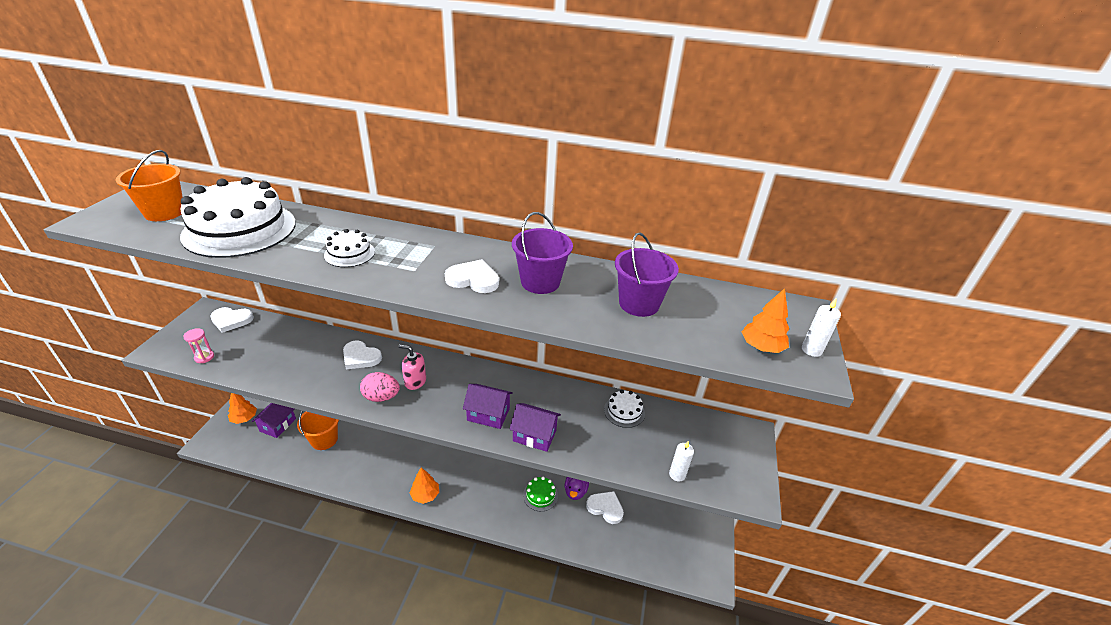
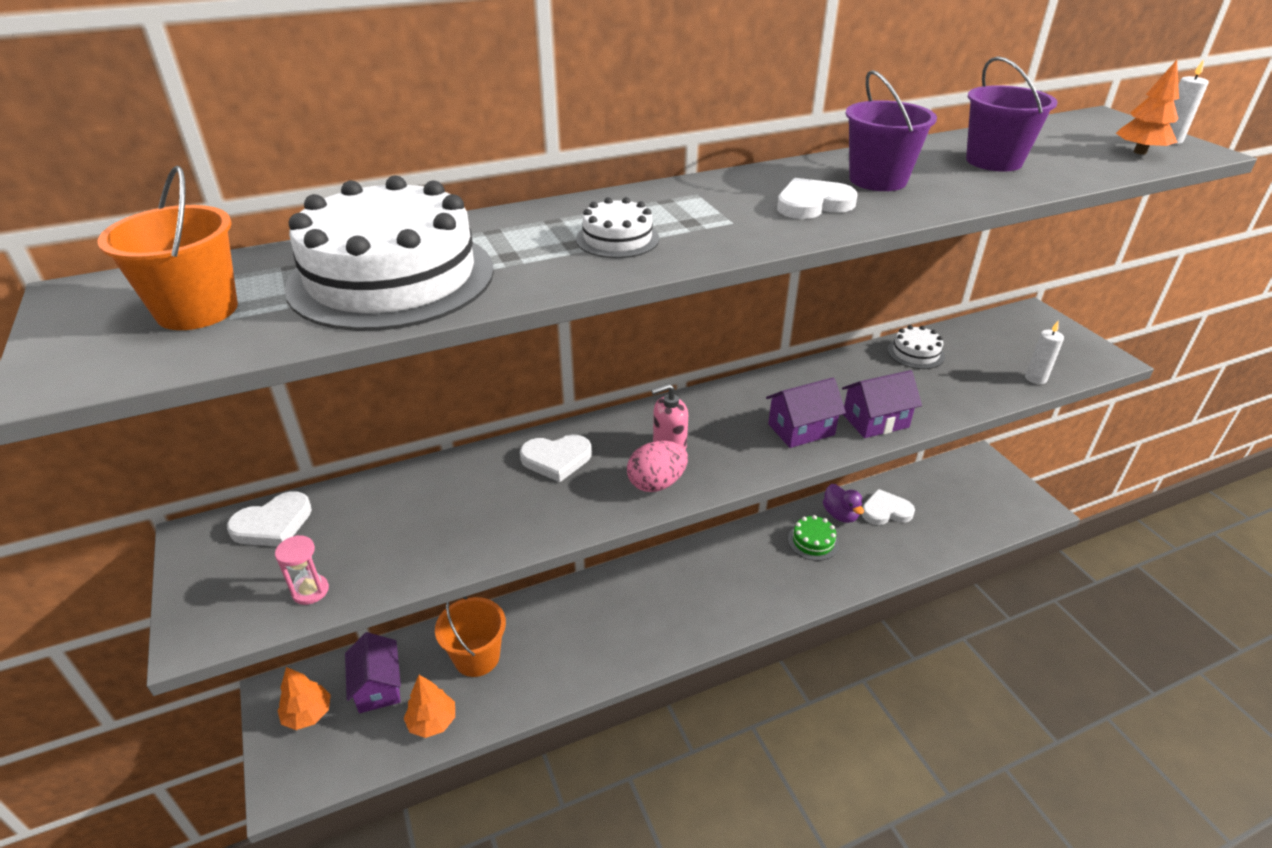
camera: 35 degrees left, 0 degrees up
orange tree [410,468,439,504] -> orange tree moved to [404,675,455,738]

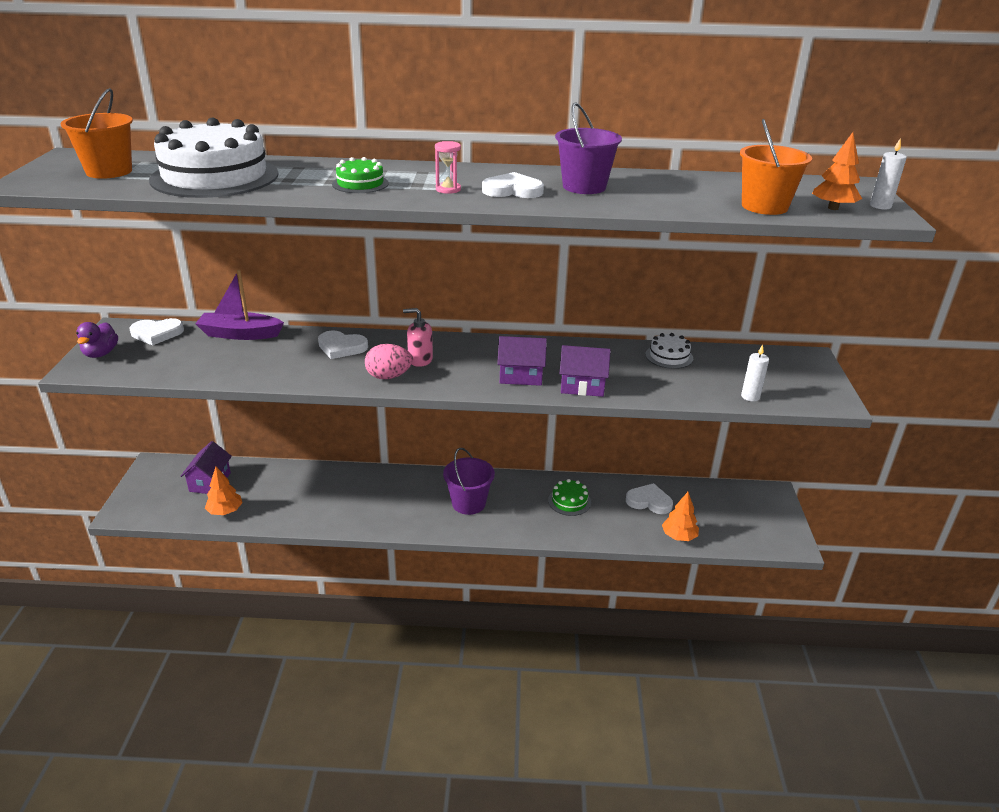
camera: 25 degrees right, 5 degrees down
pink hourglass [275,535,329,605] -> pink hourglass moved to [435,141,461,194]
orange tree [277,667,331,730] -> orange tree moved to [662,492,699,541]
orange bucket [435,597,506,677] -> orange bucket moved to [740,119,812,215]
white cake [576,197,660,258] -> green cake [332,157,389,193]
purple duck [823,484,864,523] -> purple duck moved to [76,322,118,358]
purple bucket [966,56,1058,171] -> purple bucket moved to [443,448,495,515]
none -> purple boat [195,270,284,340]

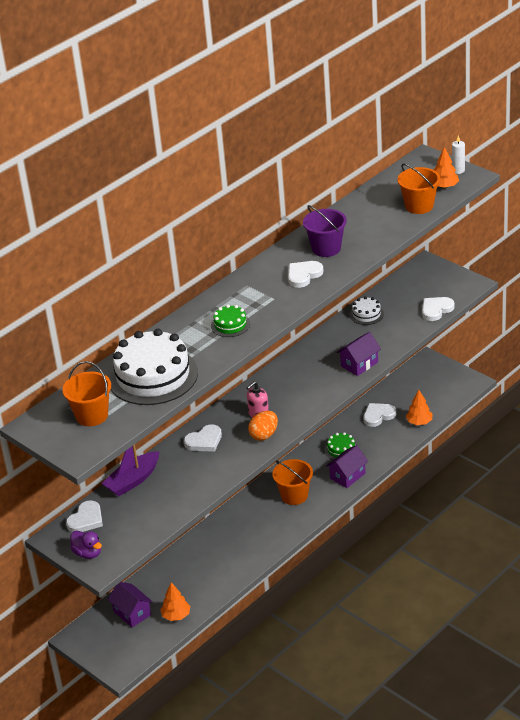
camera: 45 degrees left, 5 degrees up
pink egg [365,344,412,379] -> orange egg [248,411,278,441]
pink hourglass [435,141,461,194] -> none
purple bucket [443,448,495,515] -> orange bucket [272,459,313,505]
purple house [497,336,547,386] -> purple house moved to [326,445,368,488]
white candle [741,344,769,402] -> white heart [422,297,455,321]

